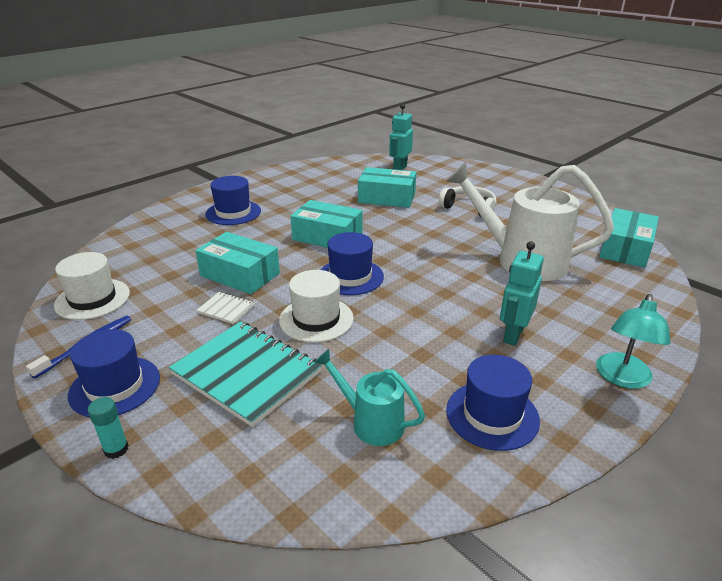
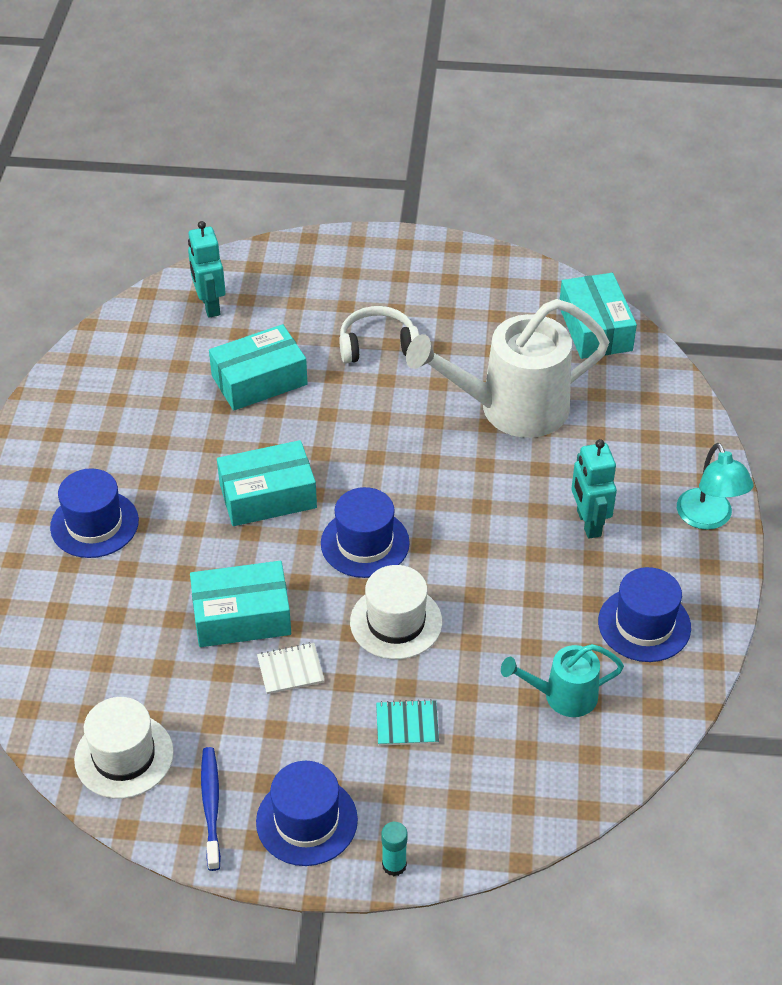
camera: 40 degrees left, 15 degrees up
turquoise notebook [169,321,322,427] -> turquoise notebook [376,699,439,746], size x0.44

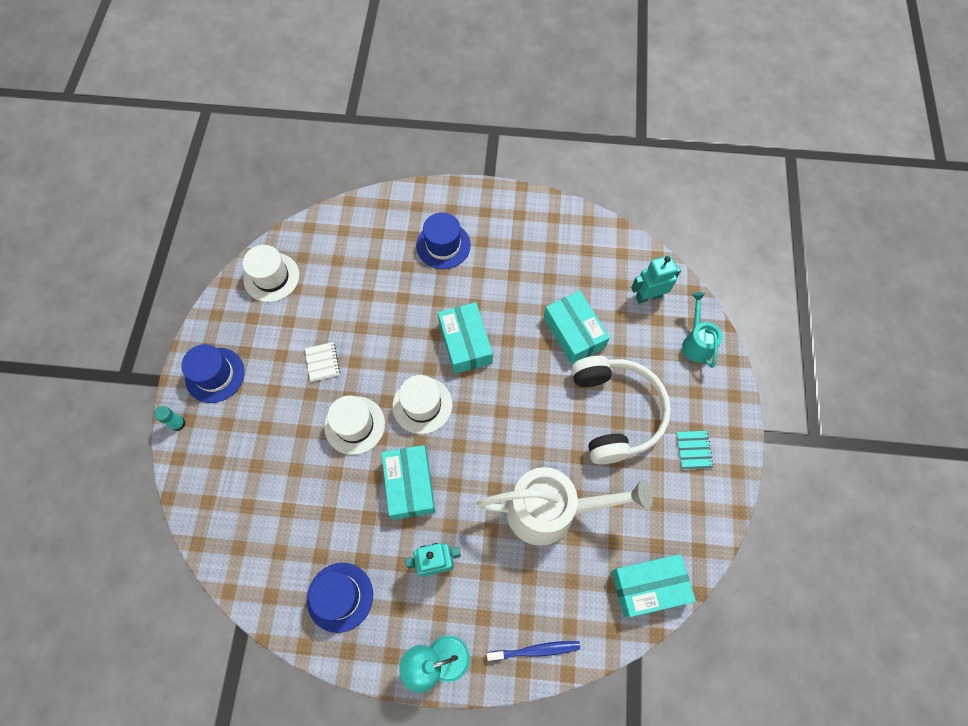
camera: 90 degrees right, 20 degrees up
turquoise box [190,561,291,647] -> turquoise box moved to [381,445,435,520]
blue toothbrush [201,747,221,871] -> blue toothbrush moved to [487,641,580,661]
blue hat [321,487,410,578] -> white hat [393,375,452,434]
white headphones [339,306,419,363] -> white headphones [571,356,671,464], size x1.73
turquoise notebook [376,699,439,746] -> turquoise notebook moved to [676,431,714,470]
white watering can [406,299,609,438] -> white watering can turned 105 degrees clockwise [476,467,652,546]
turquoise watering can [501,644,624,717] -> turquoise watering can moved to [682,292,723,368]

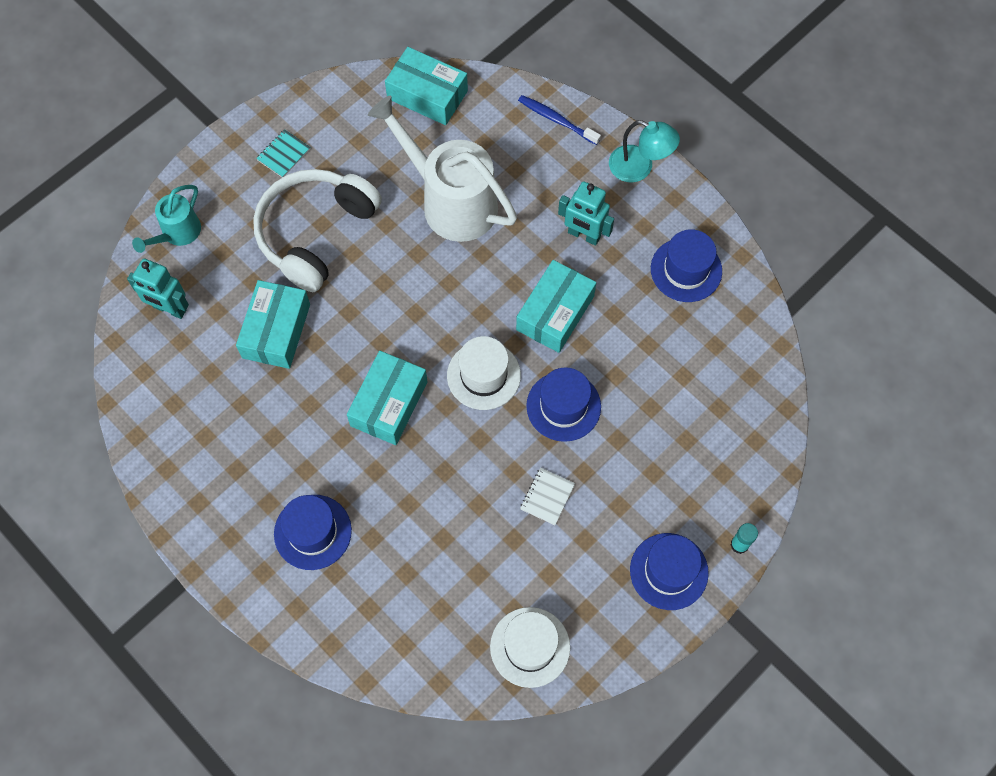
camera: 140 degrees left, 0 degrees up
white hat [324,395,385,455] -> blue hat [526,367,601,442]

